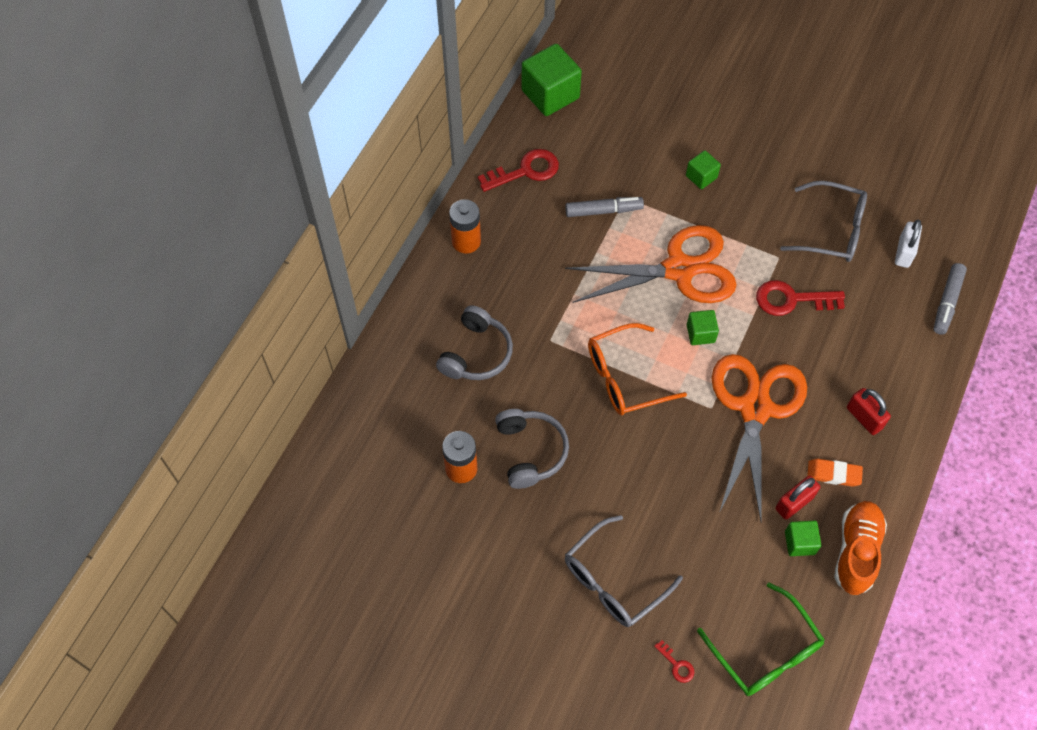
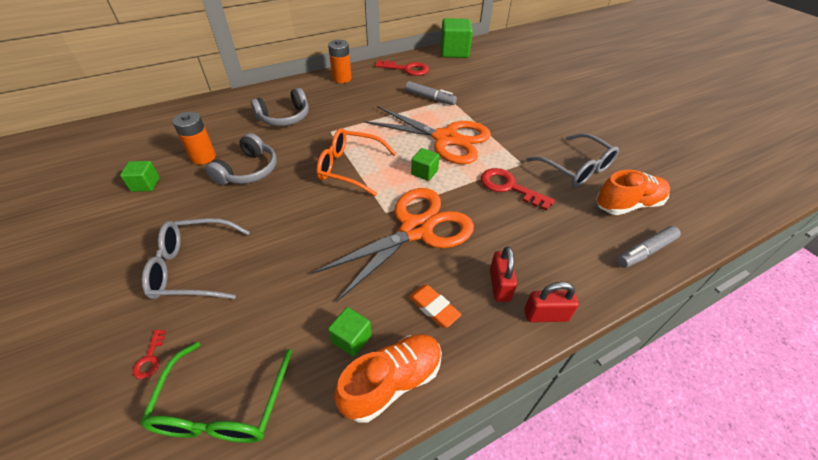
camera: 35 degrees right, 15 degrees down
green cube [686,150,721,189] -> green cube moved to [120,161,160,192]
red padlock [775,476,820,520] -> red padlock moved to [524,282,579,322]
white padlock [895,220,922,268] -> orange shoe [596,170,670,215]

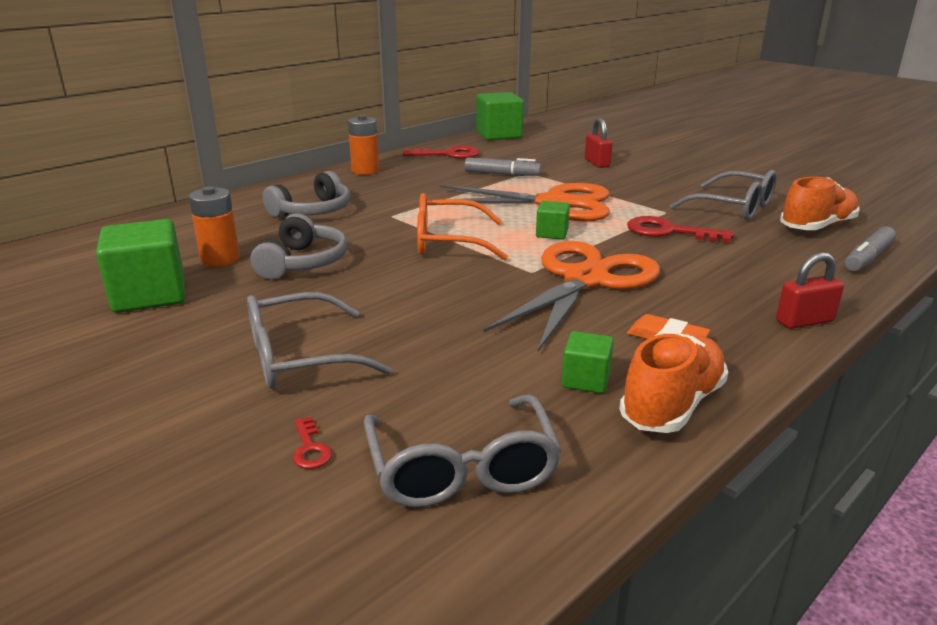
camera: 15 degrees left, 20 degrees down
green cube [120,161,160,192] -> green cube [96,219,185,313], size x1.91
green glasses [140,342,292,443] -> grey glasses [364,394,562,508]
red padlock [490,247,517,302] -> red padlock moved to [585,118,612,168]

